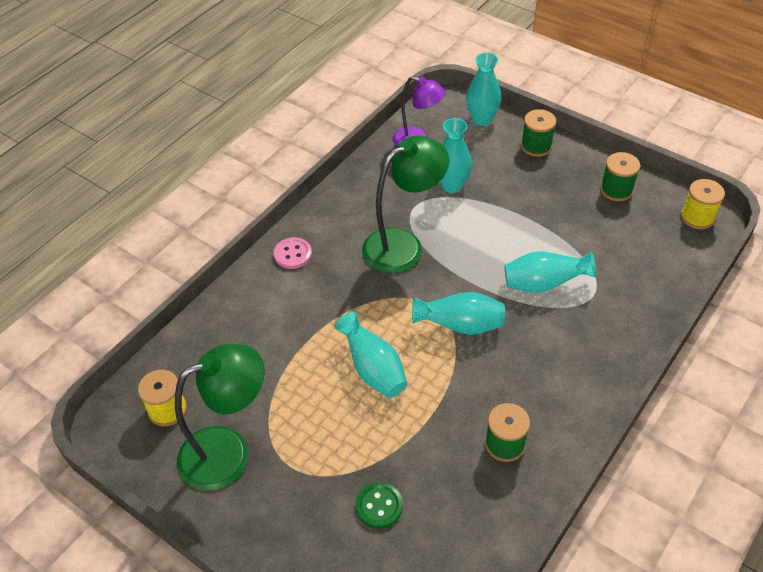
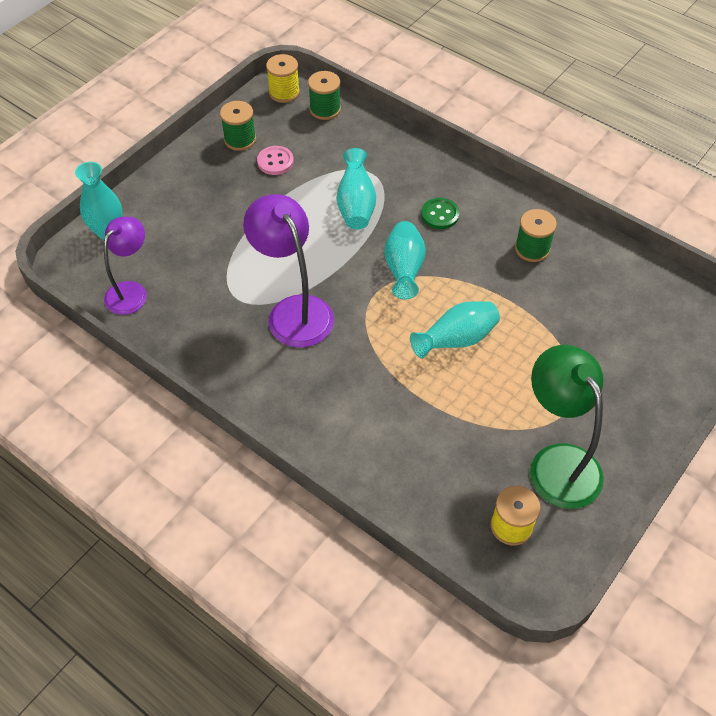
camera: 90 degrees left, 5 degrees up
pink button [274,237,312,269] -> pink button moved to [257,146,294,175]
green button [356,482,403,529] -> green button moved to [421,198,459,229]
green lamp [362,136,449,273] -> purple lamp [243,194,334,348]
turquoise vase [440,118,472,193] -> none
green spool [521,109,556,157] -> green spool moved to [308,71,341,120]

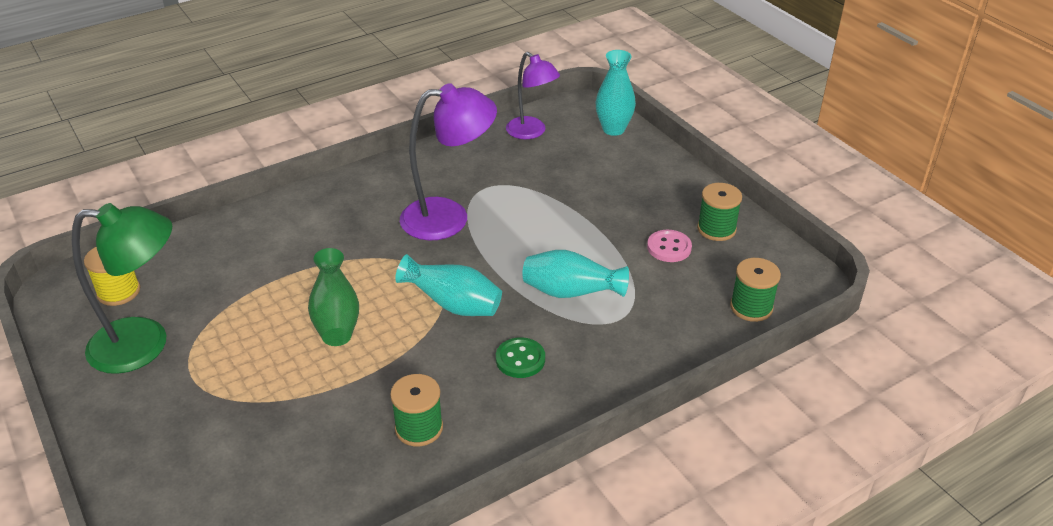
camera: 110 degrees right, 15 degrees down
yellow spool [266,54,300,103] -> none
turquoise vase [410,301,500,358] -> green vase [308,248,359,346]

